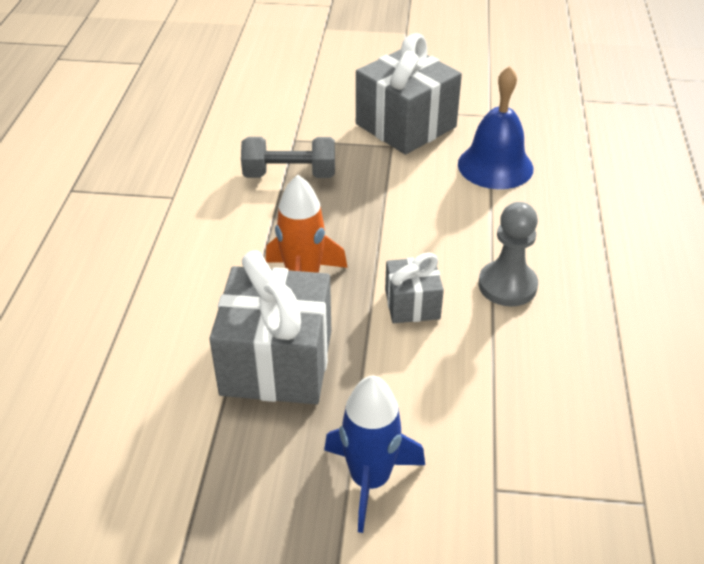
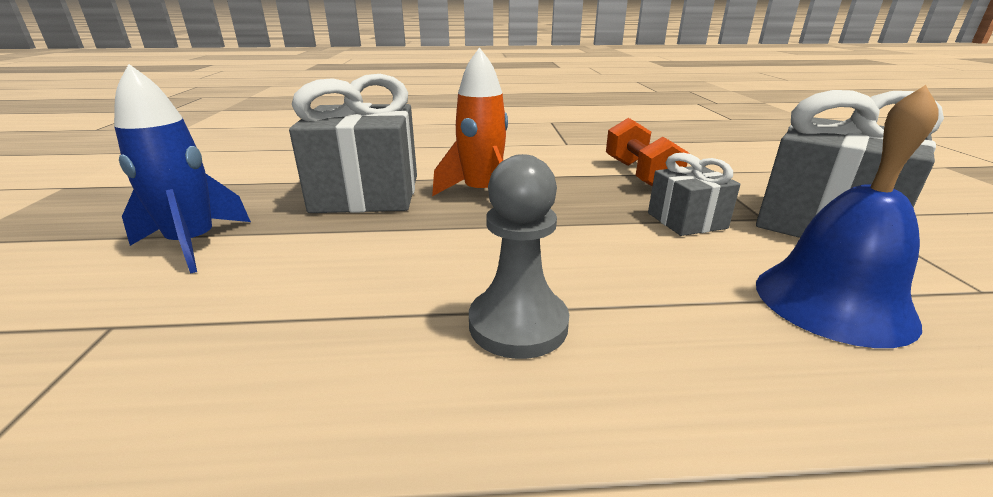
camera: 80 degrees right, 15 degrees down
grey dumbbell [241,137,335,178] -> orange dumbbell [606,118,689,186]
grey gift [385,253,444,323] -> grey gift moved to [648,153,740,236]

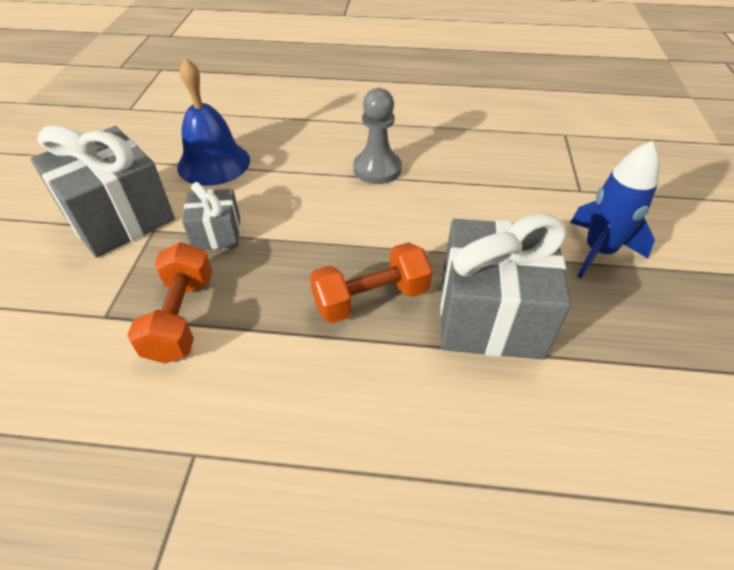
camera: 170 degrees left, 20 degrees up
orange rocket [432,47,508,196] -> orange dumbbell [310,242,432,323]

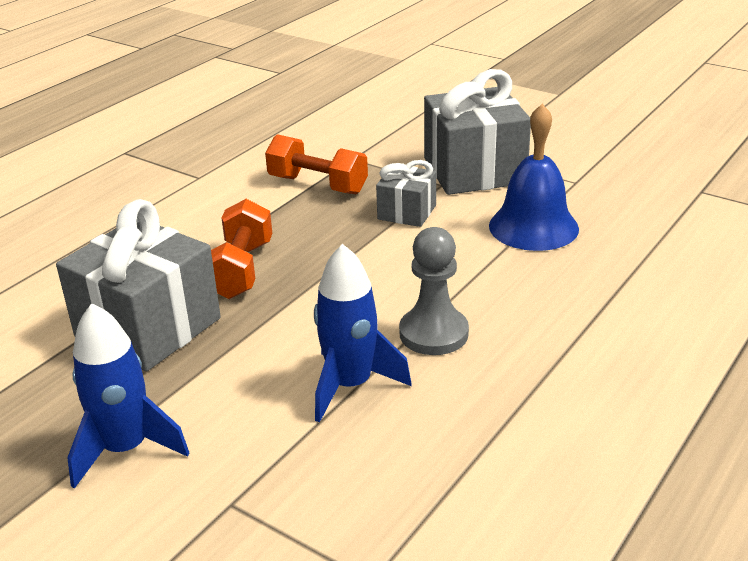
camera: 120 degrees right, 15 degrees down
none -> blue rocket [314,244,411,423]

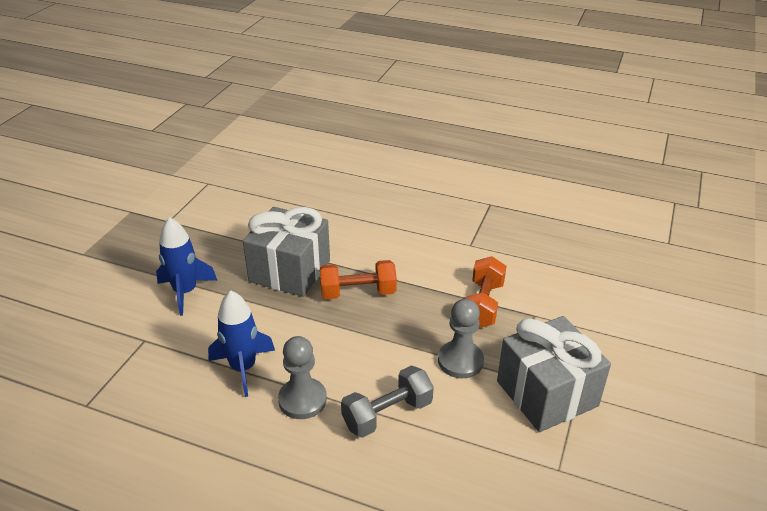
camera: 75 degrees right, 5 degrees up
grey gift [376,160,436,227] -> grey pawn [438,299,484,378]
blue bell [489,104,579,251] -> none
none -> grey dumbbell [341,366,434,438]

